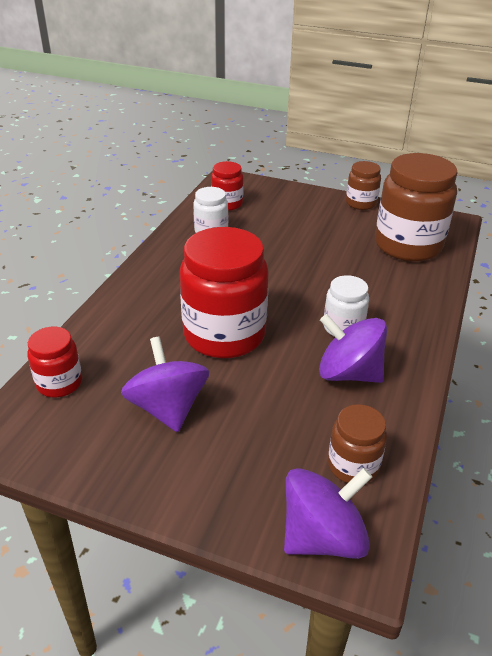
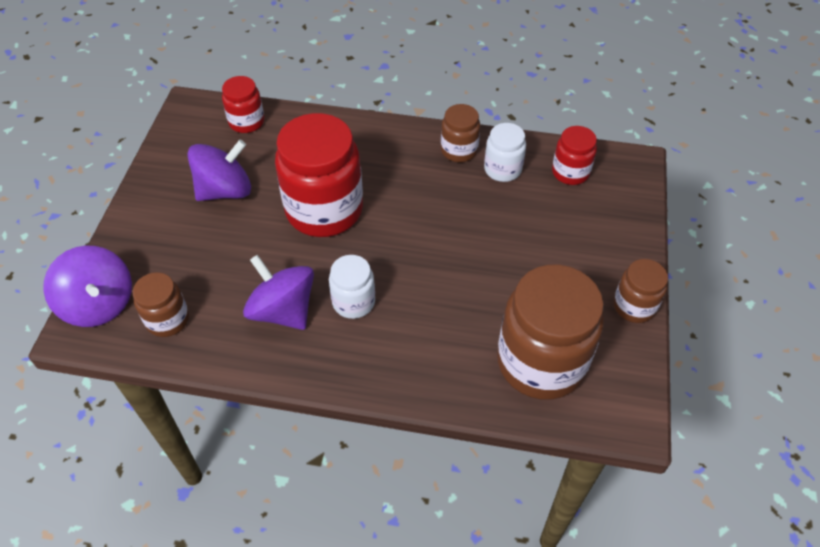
camera: 80 degrees right, 15 degrees up
purple spinning top [319,314,387,383] -> purple spinning top turned 60 degrees counterclockwise [243,255,314,330]
none -> brown jar [441,104,480,162]

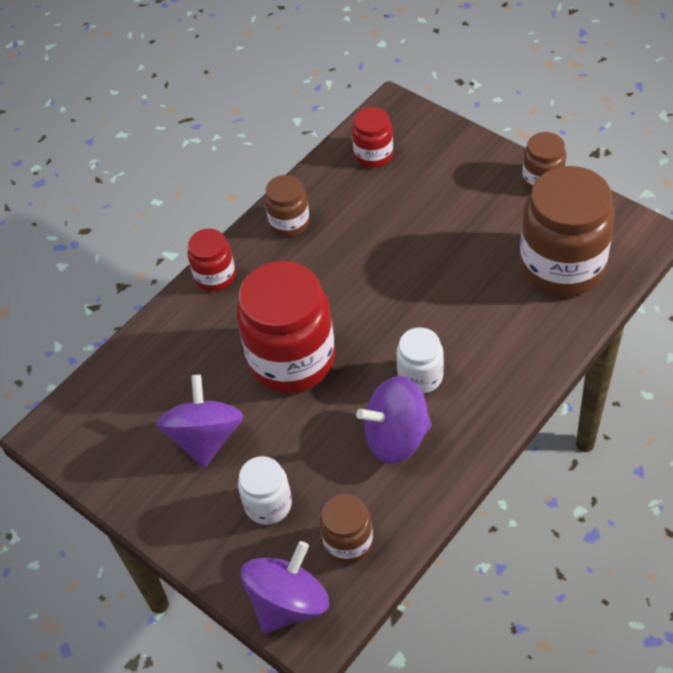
camera: 55 degrees left, 0 degrees up
purple spinning top [43,245,132,327] -> purple spinning top turned 45 degrees counterclockwise [240,541,329,633]
red jar [222,76,264,133] -> red jar moved to [187,229,236,292]
white jar [484,123,526,182] -> white jar moved to [238,456,292,525]

